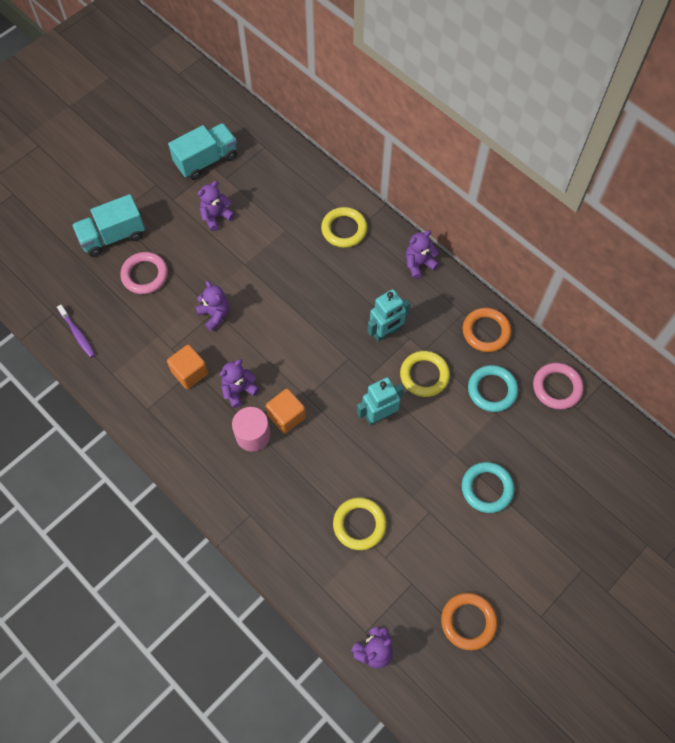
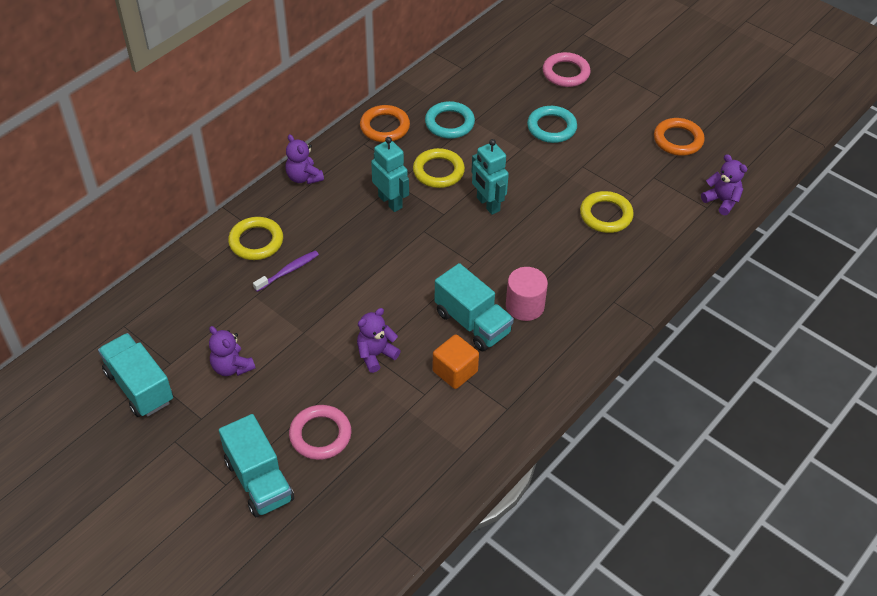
camera: 95 degrees left, 15 degrees down
purple toothbrush [57,305,95,358] -> purple toothbrush moved to [253,251,319,292]
purple teddy bear [220,359,259,408] -> turquoise truck [435,263,514,351]
orange cube [266,389,306,434] -> none
pink ring [533,363,584,409] -> pink ring moved to [543,52,590,87]

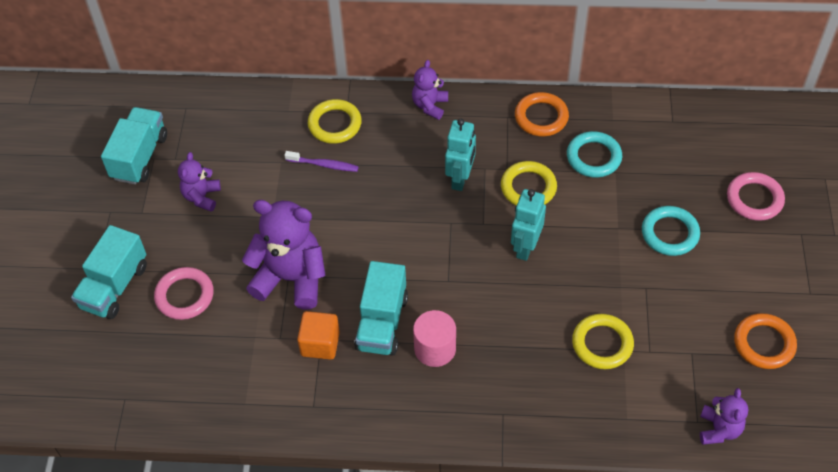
camera: 55 degrees right, 5 degrees up
purple teddy bear [357,308,401,373] -> purple teddy bear [242,200,326,310], size x1.87

